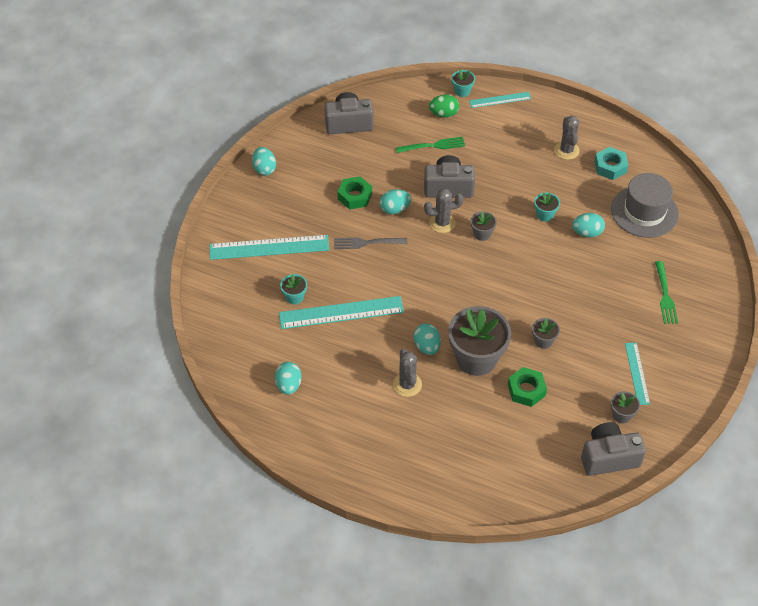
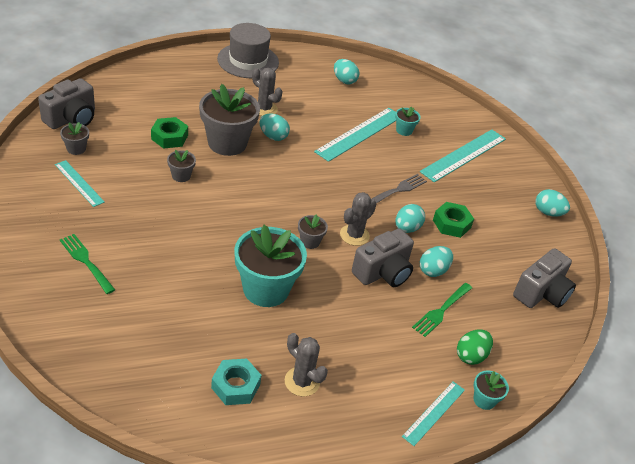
camera: 135 degrees right, 10 degrees down
turquoise flower pot [534,192,560,222] -> turquoise flower pot [234,225,307,307], size x2.21
turquoise egg [572,213,605,237] -> turquoise egg moved to [420,246,453,277]
grey hat [611,173,679,238] -> grey hat moved to [217,23,279,78]

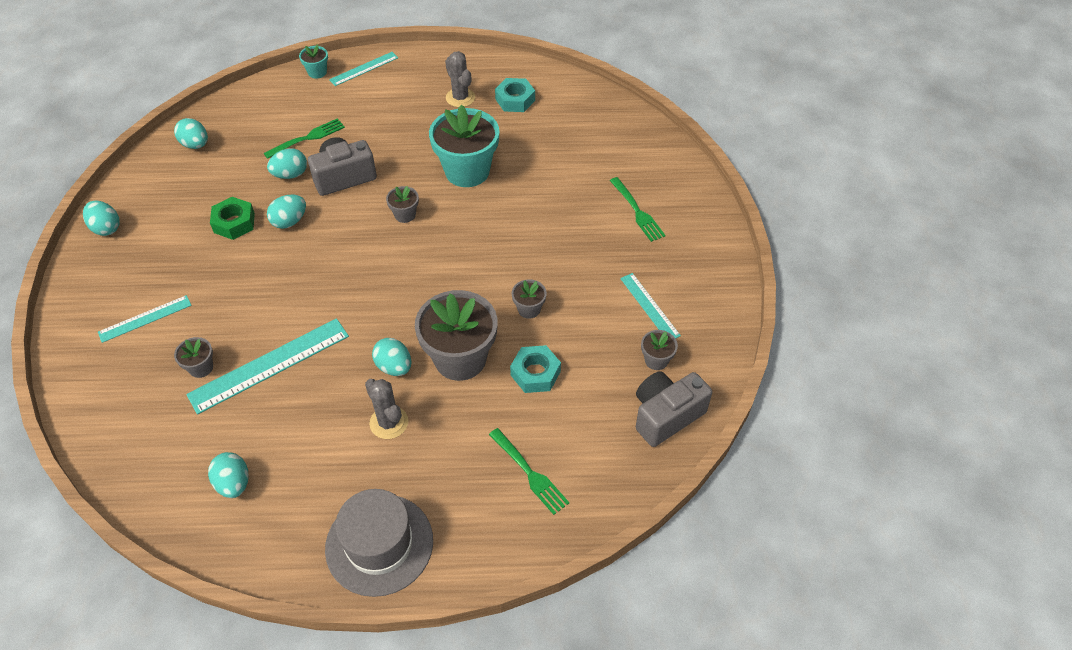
camera: 160 degrees left, 10 degrees up
green nut [151,117,188,149] -> turquoise nut [510,345,561,393]
grey cactus [340,192,376,246] -> none
grey fork [372,174,427,204] -> none
turquoise flower pot [395,107,421,136] -> grey flower pot [174,337,213,378]
turquoise ruler [420,129,506,182] -> turquoise ruler [98,295,192,343], size x0.57
green egg [457,329,493,365] -> none
grey camera [513,248,576,308] -> turquoise egg [174,118,208,149]
none -> green fork [489,428,569,515]

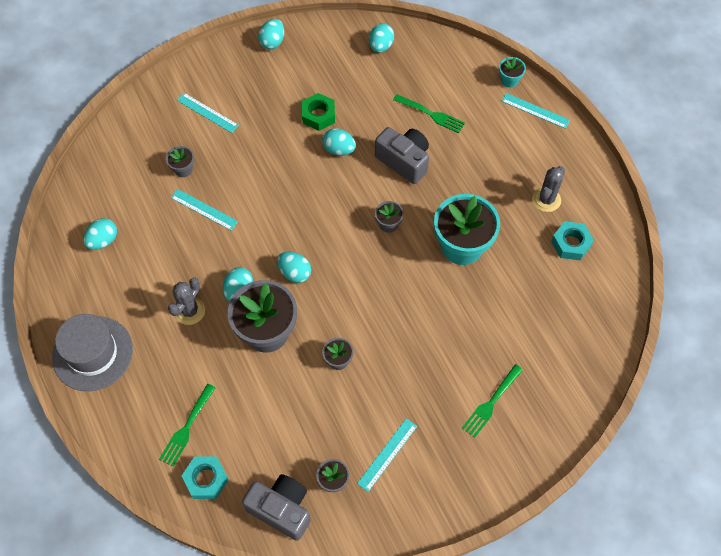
camera: 65 degrees right, 10 degrees up
turquoise ruler [186,318,349,415] -> turquoise ruler [171,189,238,230], size x0.57
turquoise egg [267,148,307,179] -> turquoise egg moved to [277,251,311,283]
turquoise nut [510,345,561,393] -> turquoise nut moved to [182,456,229,499]

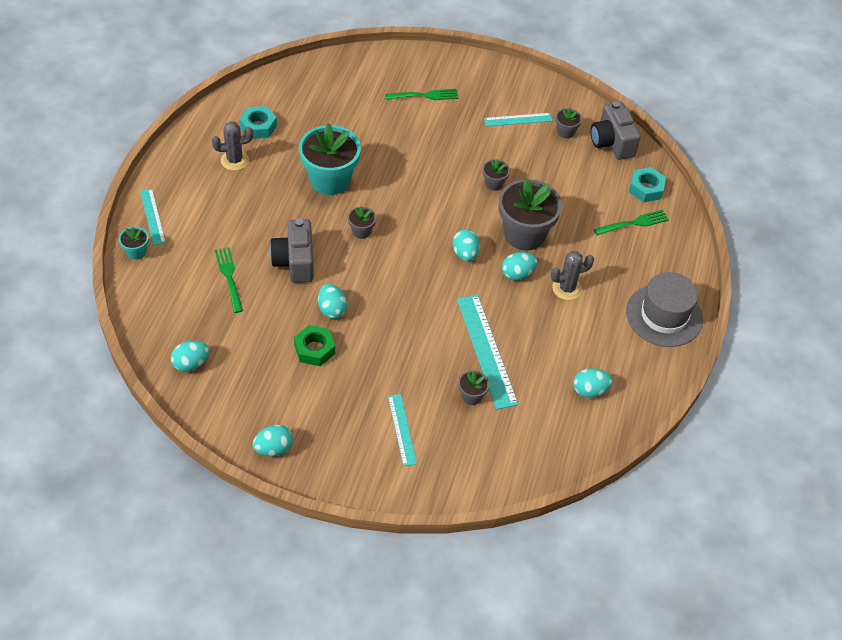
camera: 140 degrees left, 10 degrees down
turquoise ruler [171,189,238,230] -> turquoise ruler [457,295,519,410], size x1.74

